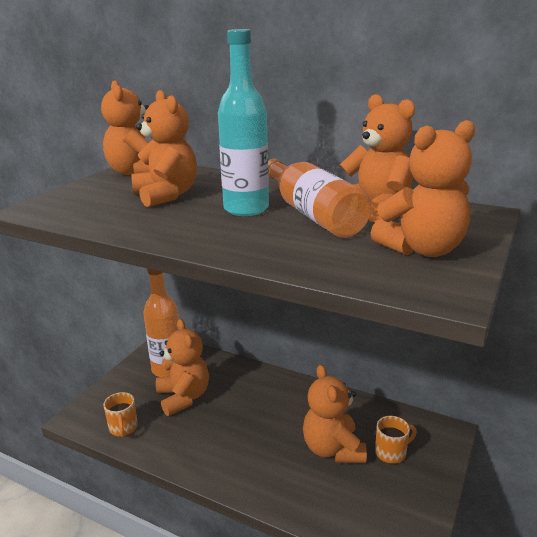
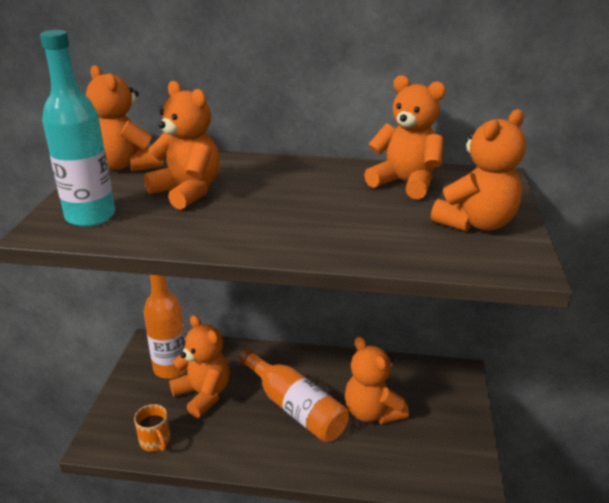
camera: 20 degrees left, 5 degrees up
turquoise bottle [218,29,269,216] -> turquoise bottle moved to [40,30,115,227]
orange bottle [268,158,371,238] -> orange bottle moved to [239,349,349,442]
orange mug [375,416,417,464] -> none

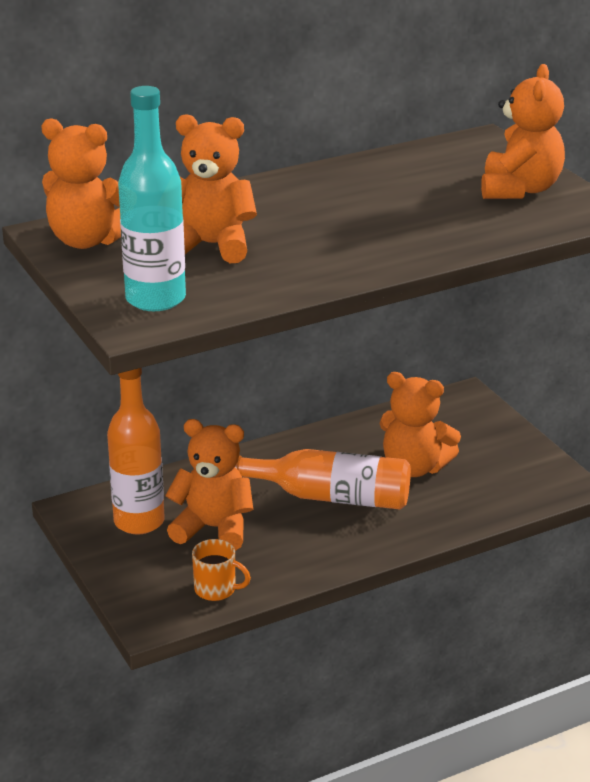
camera: 35 degrees left, 0 degrees up
orange teddy bear [364,75,446,199] -> none

